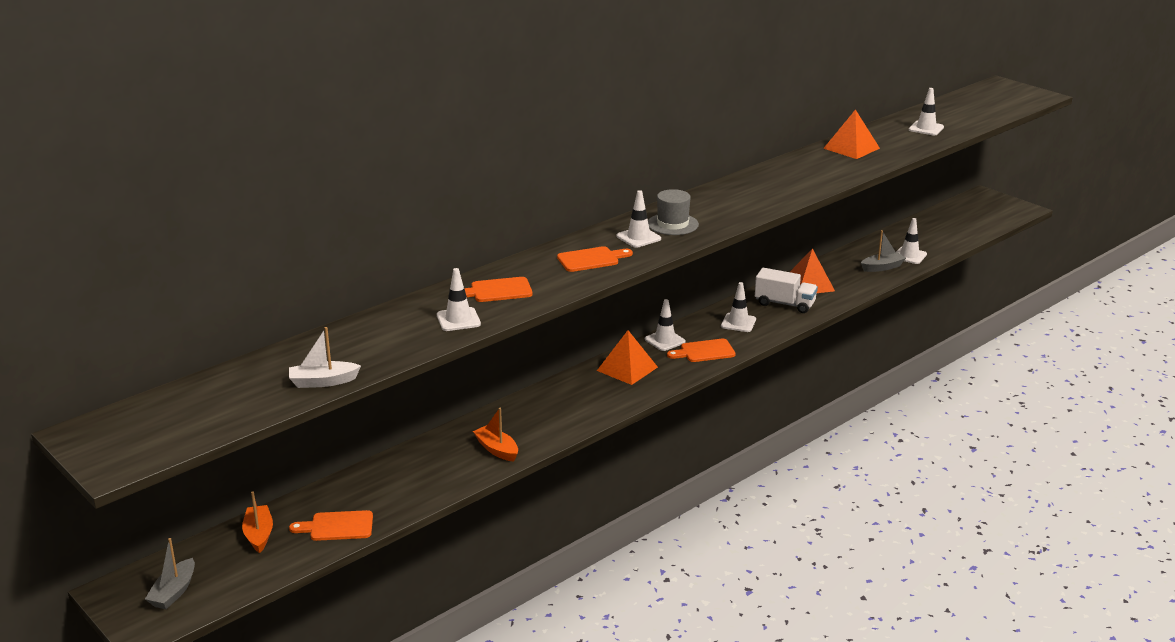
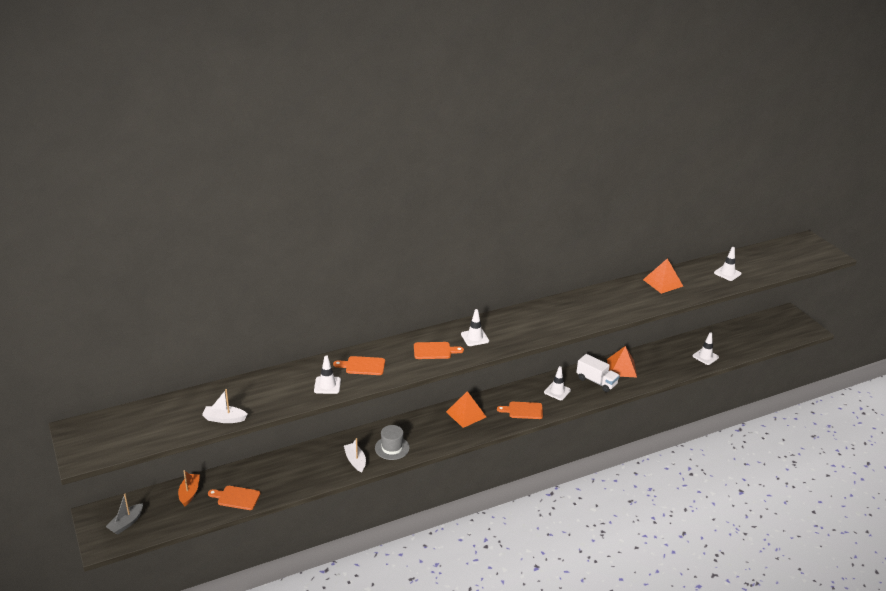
camera: 15 degrees right, 5 degrees up
orange boat [473,408,518,462] -> white boat [344,438,366,472]
white traffic cone [645,299,686,351] -> none
grey hat [648,189,699,235] -> grey hat moved to [375,425,410,460]
grey boat [861,230,906,272] -> none

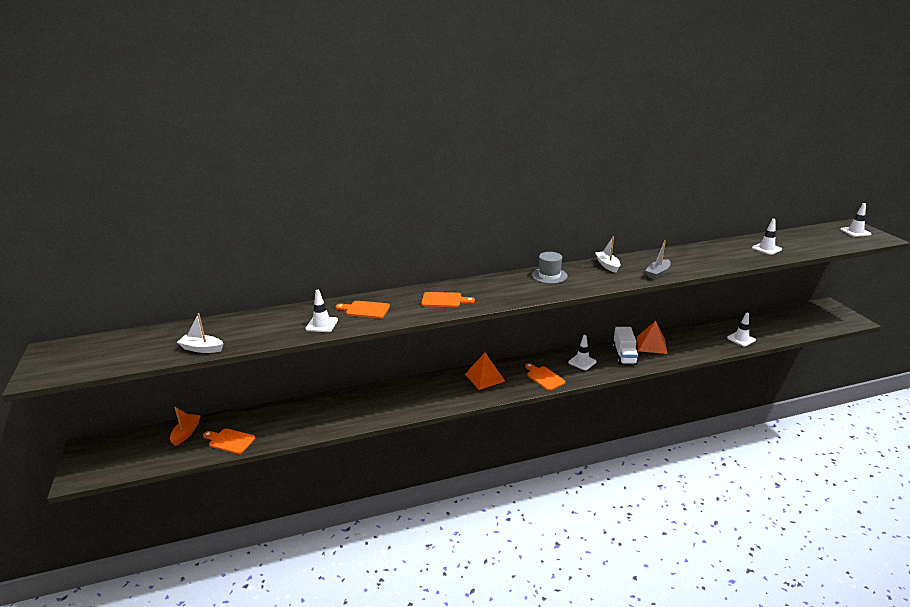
camera: 10 degrees right, 5 degrees down
grey boat [106,494,143,535] -> grey boat moved to [645,240,671,279]
white boat [344,438,366,472] -> white boat moved to [595,236,620,273]
grey hat [375,425,410,460] -> grey hat moved to [532,252,568,284]
white traffic cone [461,309,489,346] -> white traffic cone moved to [840,203,871,237]
orange cutting board [497,402,543,419] -> orange cutting board turned 45 degrees clockwise [525,363,565,391]
white truck [576,354,620,392] -> white truck turned 45 degrees clockwise [613,327,638,365]
orange pyramid [643,258,683,294] -> none

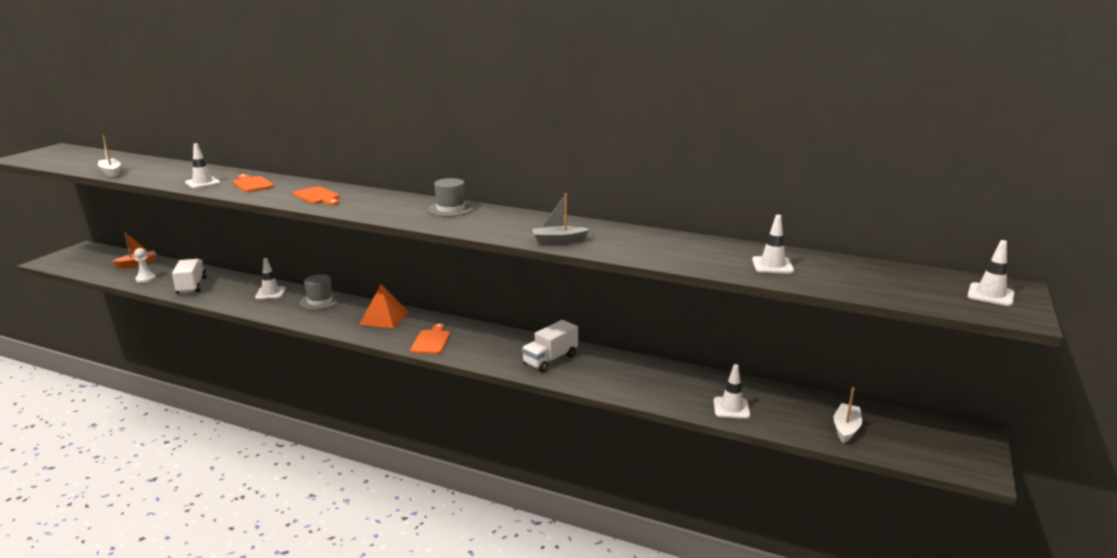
camera: 40 degrees right, 5 degrees down
orange cutting board [203,428,255,454] -> white pawn [134,248,156,283]
white traffic cone [568,335,597,370] -> white traffic cone moved to [255,258,286,299]
white boat [595,236,620,273] -> white boat moved to [834,387,862,443]
orange pyramid [637,321,668,354] -> none
none -> white truck [172,259,207,294]
none -> grey hat [299,274,341,310]

